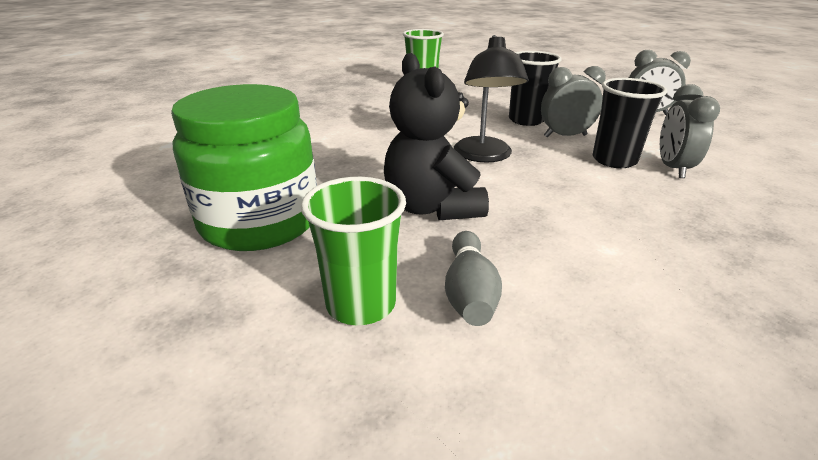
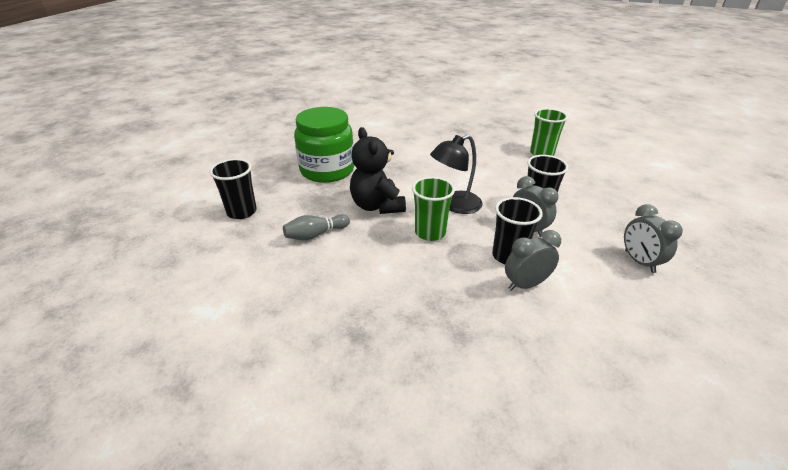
camera: 60 degrees right, 5 degrees up
green cup [301,177,406,325] -> green cup moved to [412,177,455,241]
black teddy bear [384,53,489,220] -> black teddy bear turned 60 degrees counterclockwise [350,127,406,214]
none -> black cup [209,159,257,219]

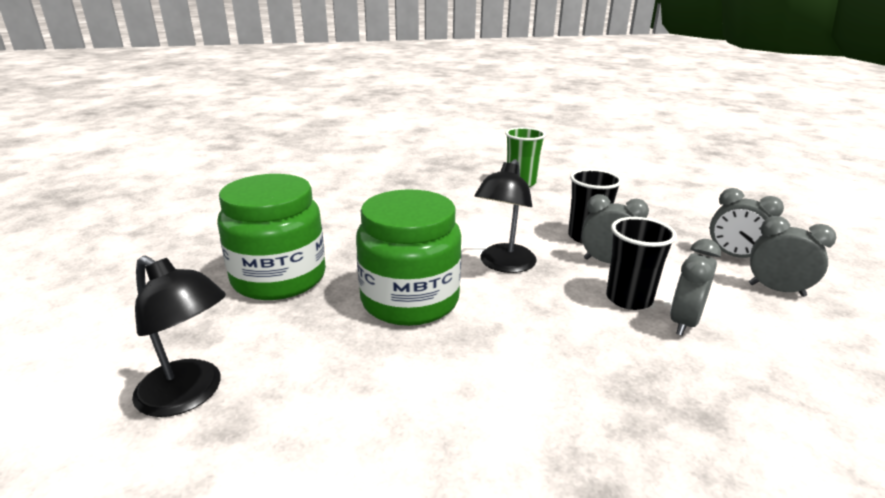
camera: 35 degrees left, 10 degrees down
black cup [209,159,257,219] -> black lamp [132,256,226,417]
grey bowling pin [283,214,350,240] -> none
black teddy bear [350,127,406,214] -> green jar [356,190,462,326]
green cup [412,177,455,241] -> none
none -> grey clock [749,216,836,297]

